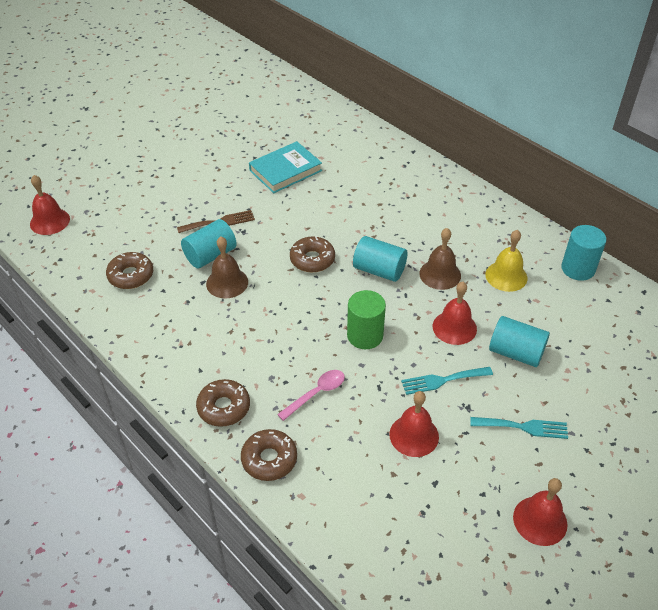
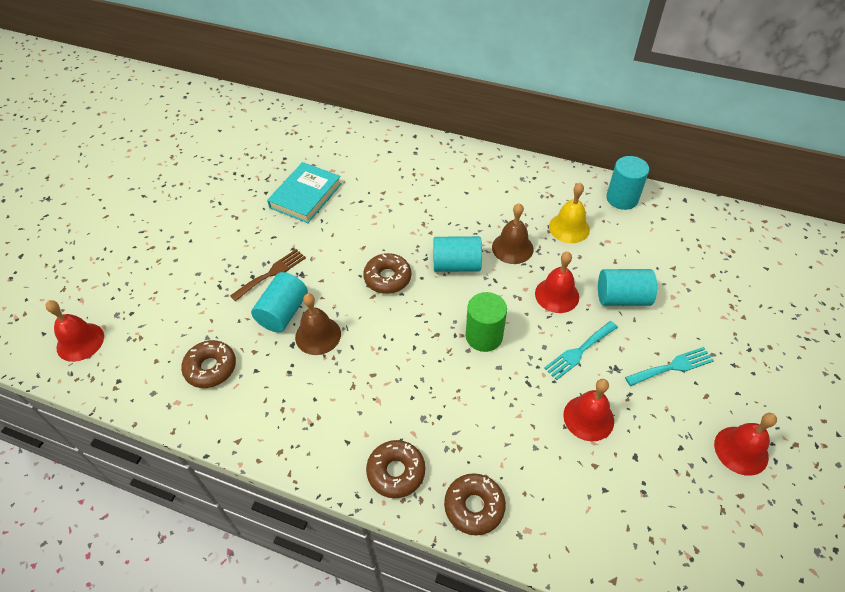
camera: 25 degrees left, 5 degrees up
pink spoon [277,370,345,421] -> none

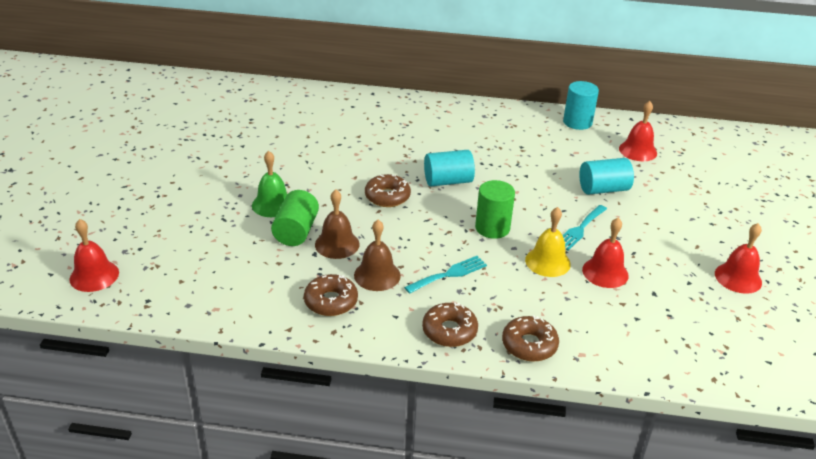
camera: 15 degrees left, 15 degrees down
brown donut [181,340,236,388] -> brown donut moved to [304,274,358,316]
brown fork [230,249,306,301] -> green bell [252,151,287,217]
turquoise cylinder [251,272,308,332] -> green cylinder [271,190,319,246]
turquoise book [267,162,342,223] -> none
brown bell [492,203,534,264] -> brown bell moved to [354,220,401,291]
red bell [535,252,579,313] -> red bell moved to [619,101,657,161]
yellow bell [549,183,590,243] -> yellow bell moved to [525,207,571,277]
turquoise fork [625,347,714,386] -> turquoise fork moved to [404,256,487,294]

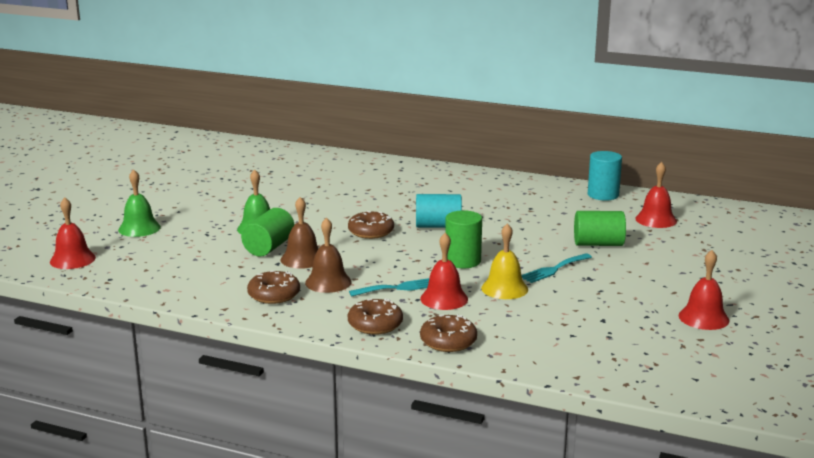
camera: 15 degrees right, 15 degrees down
turquoise cylinder [579,158,634,195] -> green cylinder [574,211,626,246]
red bell [582,218,629,288] -> red bell moved to [420,233,468,310]
none -> green bell [118,169,161,237]

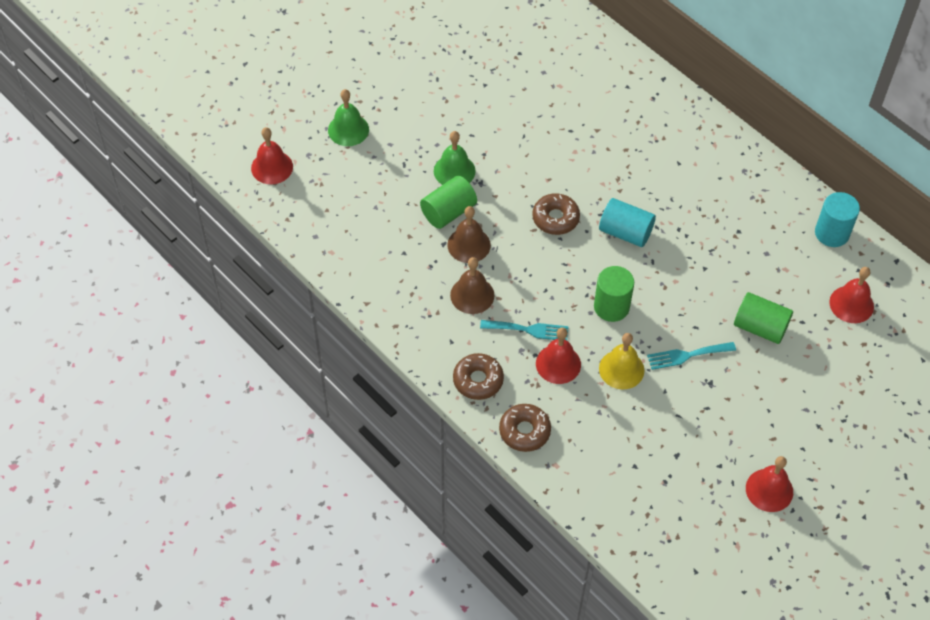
camera: 25 degrees right, 35 degrees up
brown donut [247,270,300,304] -> none

